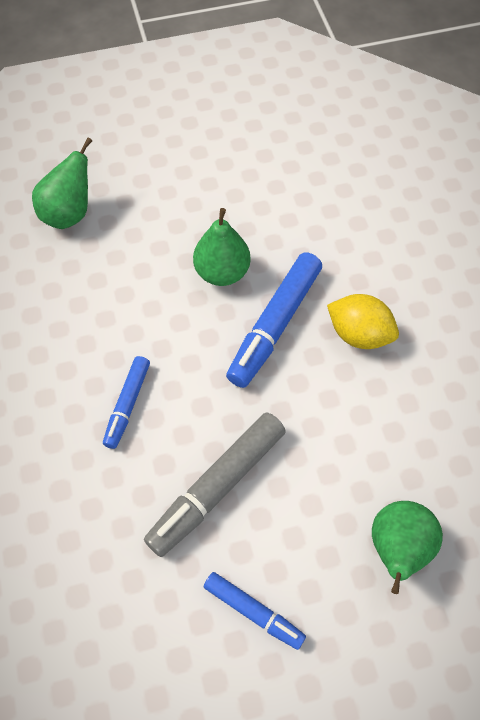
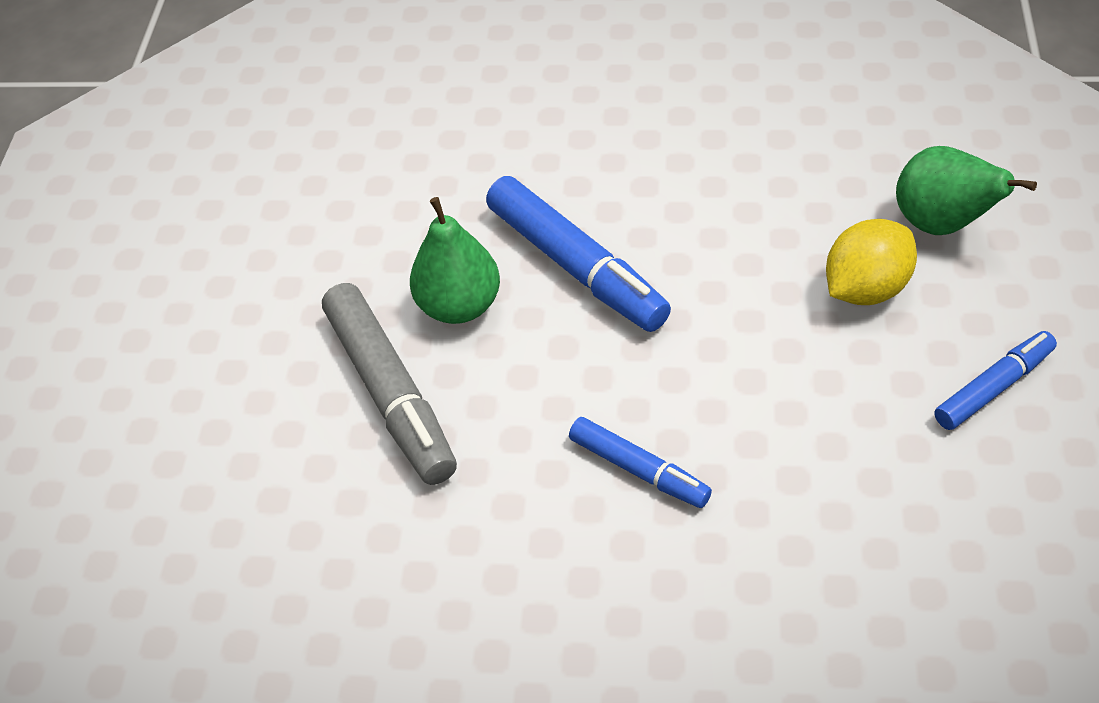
camera: 65 degrees left, 10 degrees down
green pear [32,137,92,229] -> none
grey marker [144,413,286,557] -> grey marker moved to [322,283,457,485]
yellow lemon [327,294,399,349] -> yellow lemon moved to [826,219,917,305]

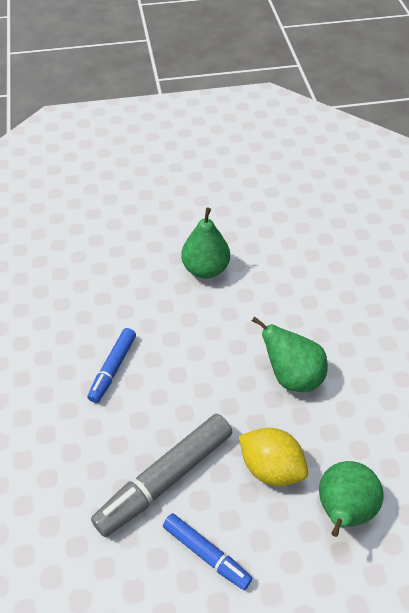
camera: 70 degrees right, 0 degrees up
grey marker [322,283,457,485] -> grey marker moved to [91,414,233,537]
blue marker [486,176,671,332] -> none
none -> green pear [252,316,328,392]

